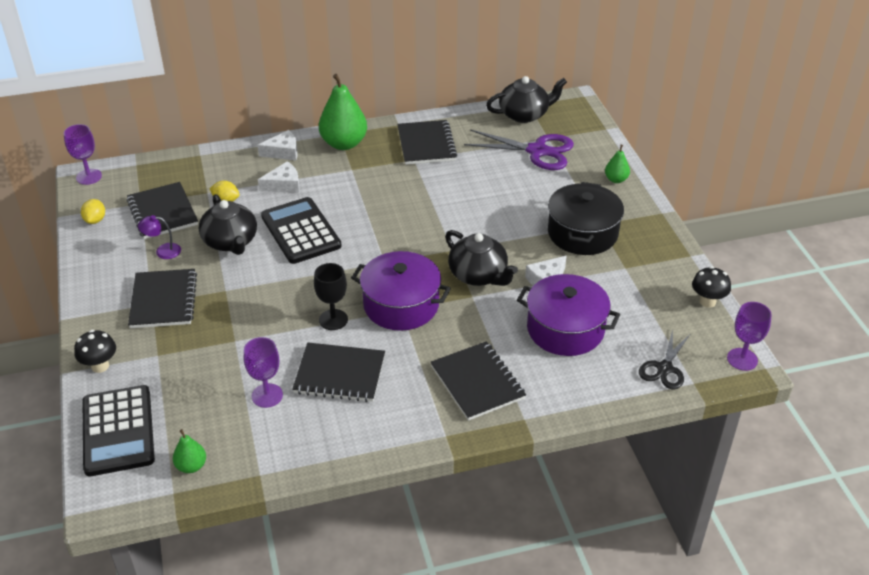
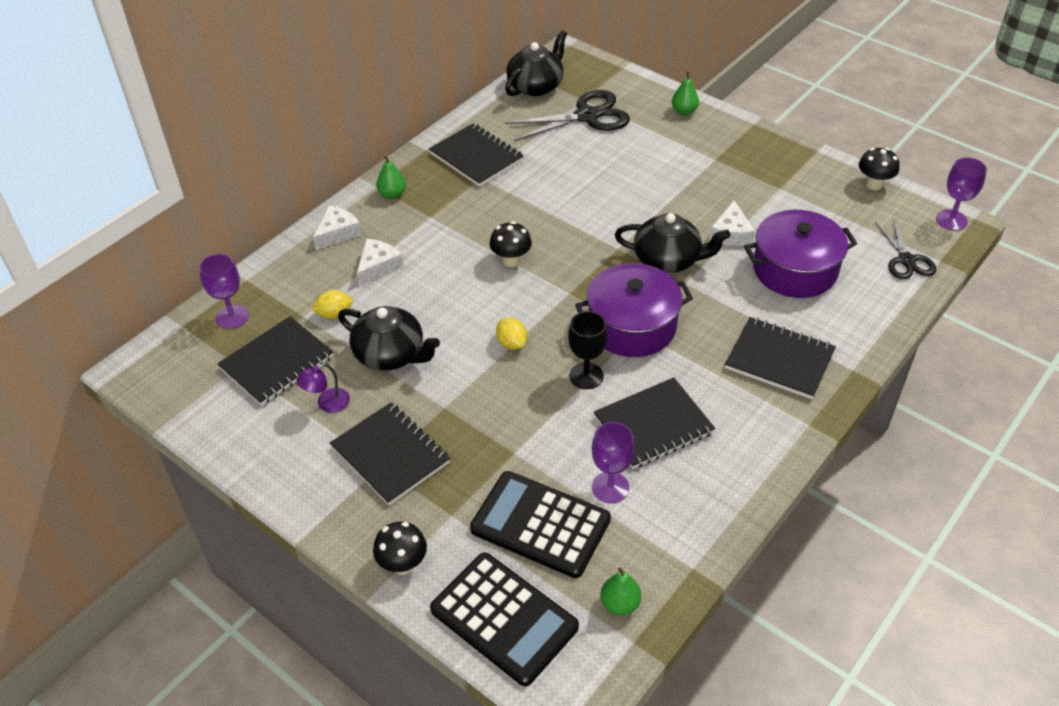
camera: 35 degrees left, 5 degrees up
purple goblet [64,124,102,185] -> purple goblet moved to [199,253,249,329]
yellow lemon [81,199,105,224] -> yellow lemon moved to [496,318,527,350]
black notebook [127,182,198,239] -> black notebook turned 75 degrees counterclockwise [217,316,334,406]
black calculator [261,197,342,264] -> black calculator moved to [470,471,611,578]
green pear [319,74,367,150] -> green pear [376,156,406,199], size x0.50
purple scissors [464,129,574,170] -> black scissors [505,90,630,141]
black pot [548,182,624,255] -> none
none -> black mushroom [490,221,532,267]

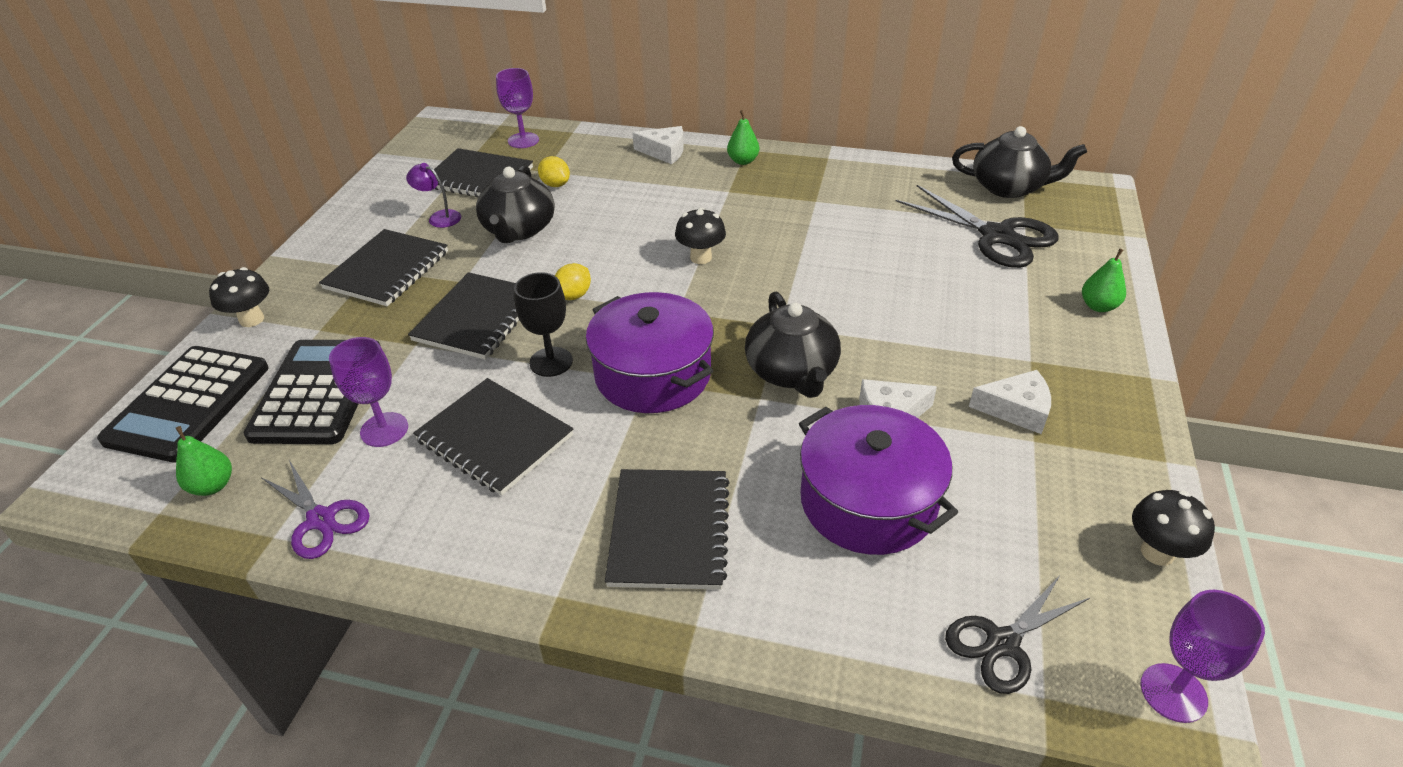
camera: 65 degrees right, 5 degrees down
white cheese [357,239,404,286] -> white cheese moved to [969,370,1051,434]
black notebook [429,123,524,187] -> black notebook moved to [408,272,520,360]
none -> purple scissors [261,460,370,559]

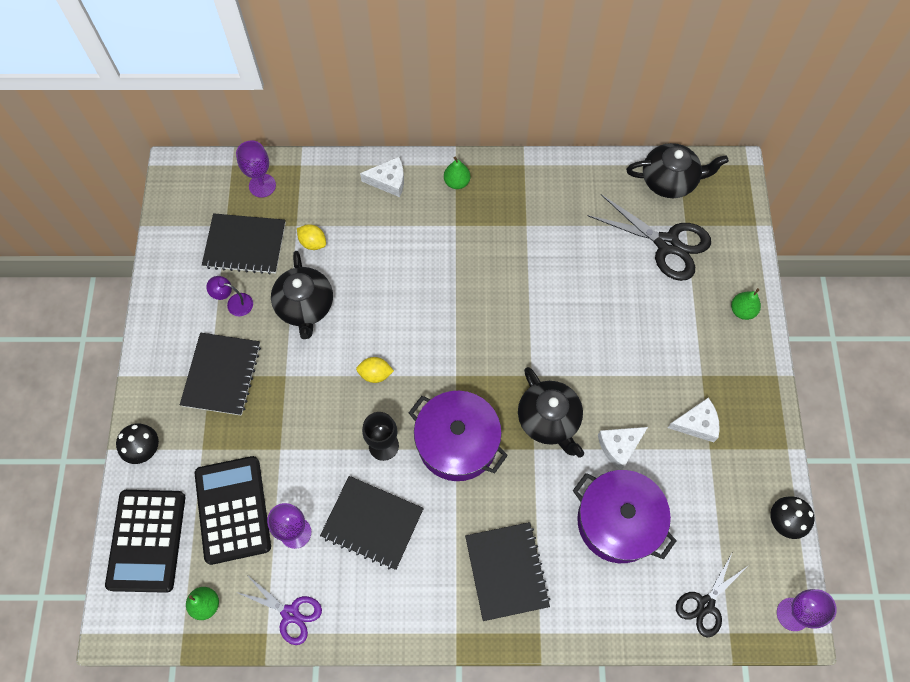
camera: 15 degrees left, 25 degrees up
black notebook [408,272,520,360] -> none
yellow lemon [555,263,591,300] -> yellow lemon turned 75 degrees clockwise [356,357,394,383]
black mushroom [675,207,726,264] -> none

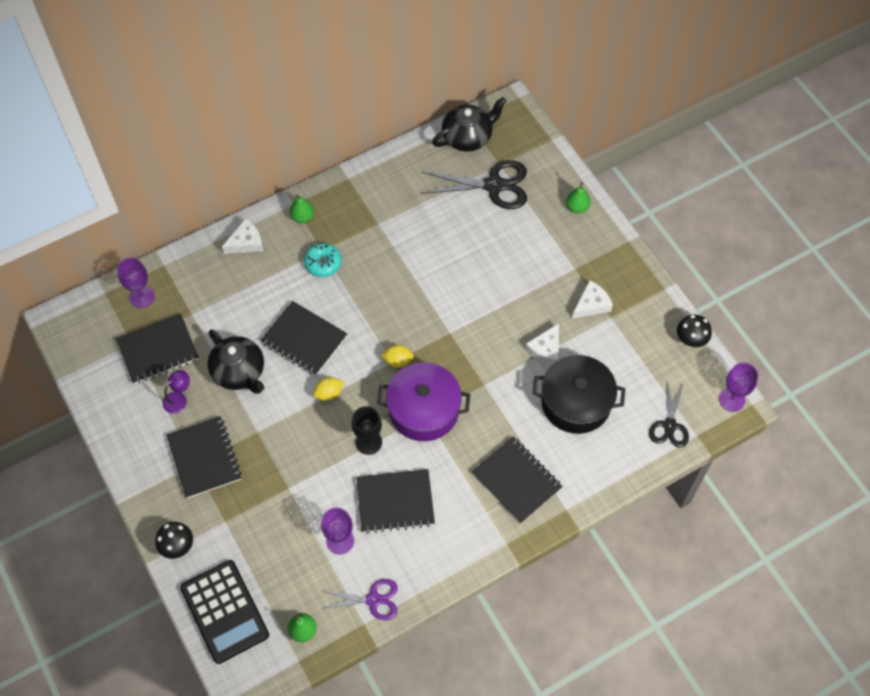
camera: 30 degrees left, 5 degrees down
black calculator [195,456,271,565] -> none
purple lamp [206,276,253,316] -> purple lamp turned 150 degrees clockwise [163,370,190,414]
yellow lemon [297,224,326,250] -> yellow lemon moved to [381,345,414,368]
black teapot [518,367,584,458] -> none
purple pot [573,470,677,563] -> black pot [532,355,626,434]
none -> black notebook [260,301,347,376]
none -> turquoise donut [304,243,342,277]

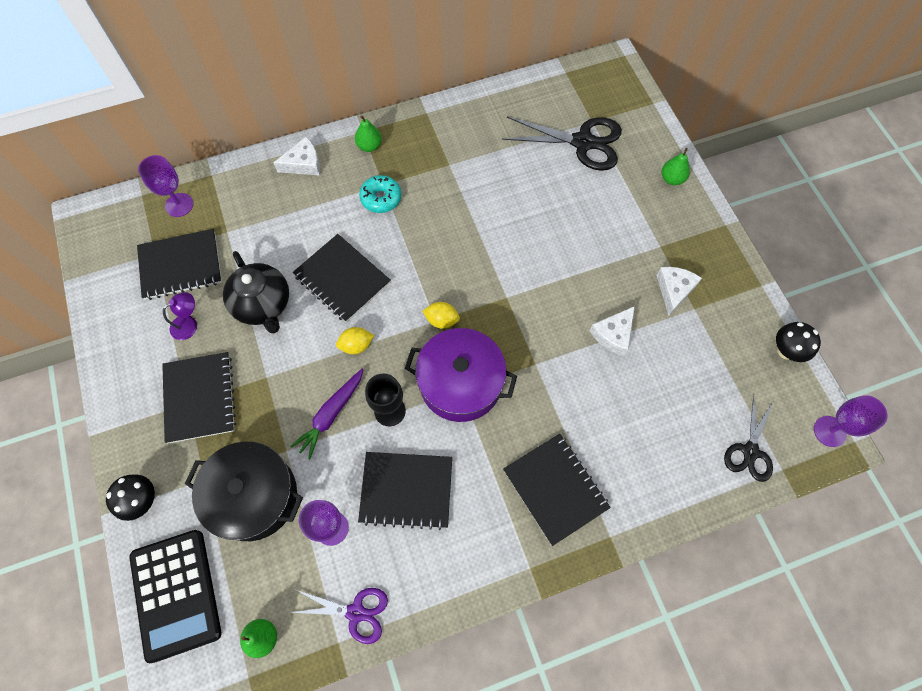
camera: 10 degrees right, 5 degrees up
black teapot [432,97,507,151] -> none
black pot [532,355,626,434] -> black pot moved to [184,442,303,541]
white cheese [572,280,613,319] -> white cheese turned 45 degrees counterclockwise [656,267,702,316]
none -> purple carrot [290,369,364,459]

